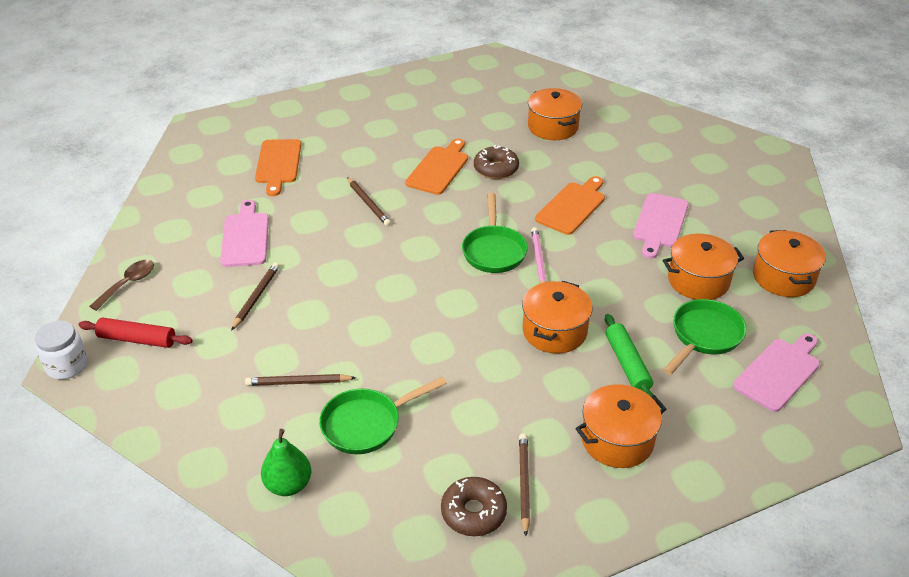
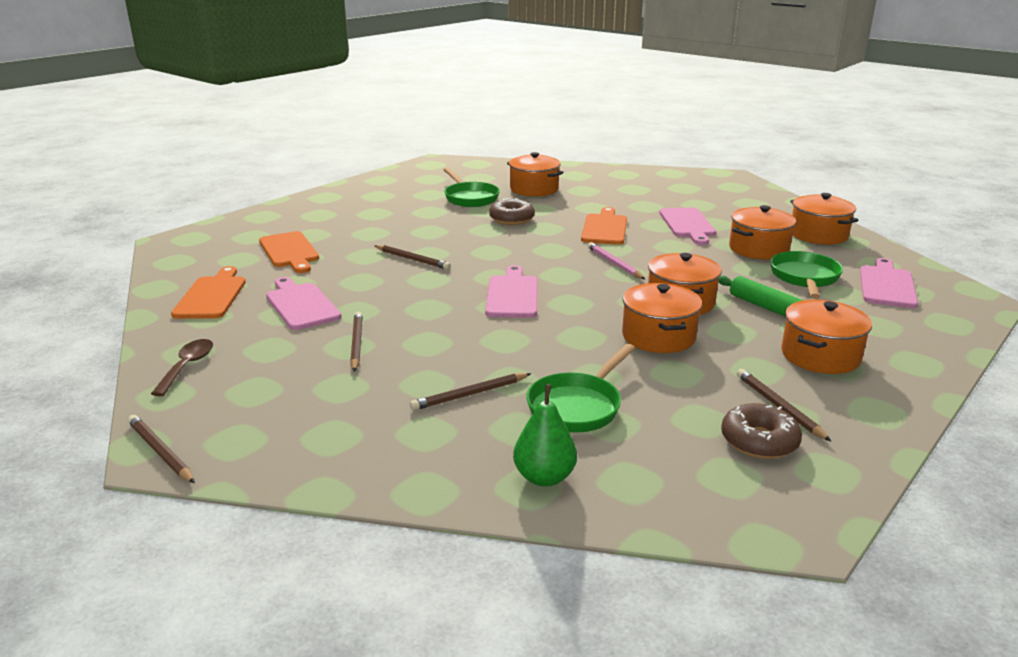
camera: 25 degrees left, 15 degrees down
white jar [35,321,88,379] -> brown pencil [128,415,195,483]
red rolling pin [78,317,193,348] -> none
orange cutting board [405,139,468,195] -> orange cutting board moved to [171,266,246,319]
green pan [462,193,528,273] -> green pan moved to [443,167,500,207]
none -> pink cutting board [485,265,538,318]
none -> orange pot [622,283,702,353]

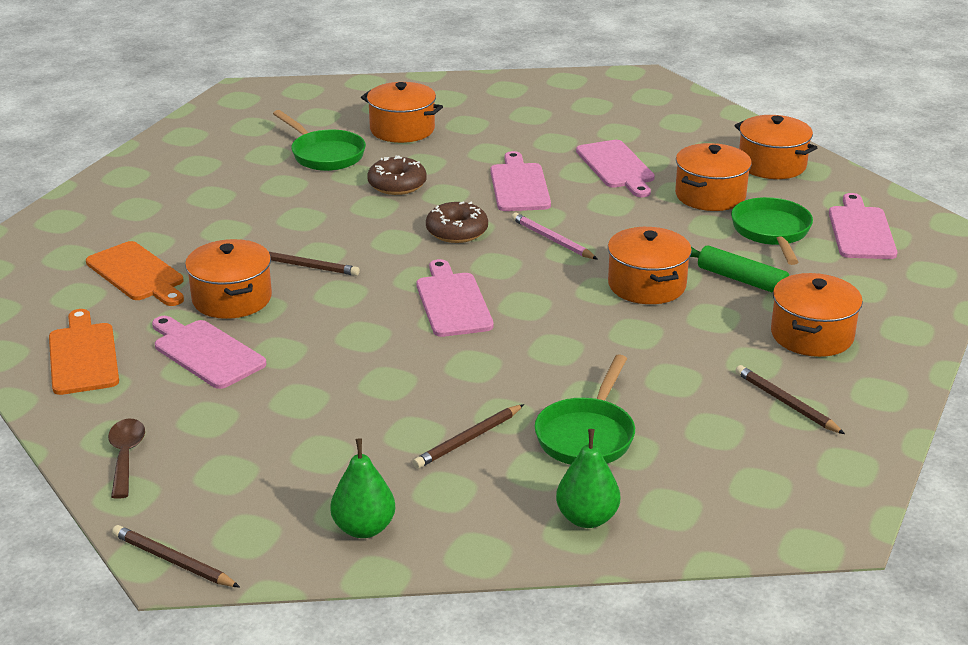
camera: 15 degrees left, 5 degrees up
brown pencil [350,312,363,372] -> none
orange cutting board [581,207,627,245] -> pink cutting board [490,151,551,211]
orange pot [622,283,702,353] -> orange pot moved to [185,239,272,319]
brown donut [721,403,802,459] -> brown donut moved to [426,201,488,243]
none -> green pear [330,438,395,538]

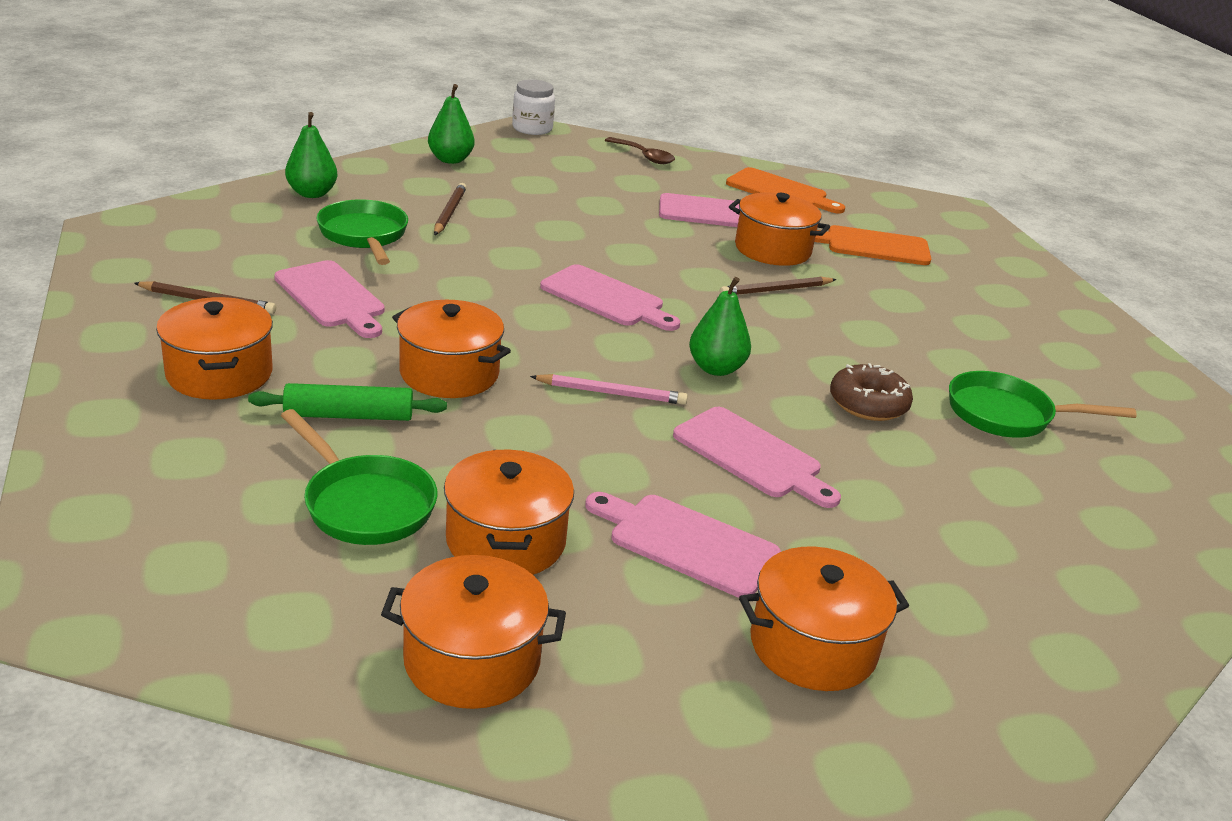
camera: 135 degrees right, 0 degrees up
brown pencil [112,525,240,587] -> white jar [512,79,555,135]
orange pot [361,82,443,143] -> orange pot moved to [739,546,909,691]
brown donut [426,201,488,243] -> green pear [689,277,751,376]
pink cutting board [829,193,897,259] -> pink cutting board moved to [274,260,385,338]

